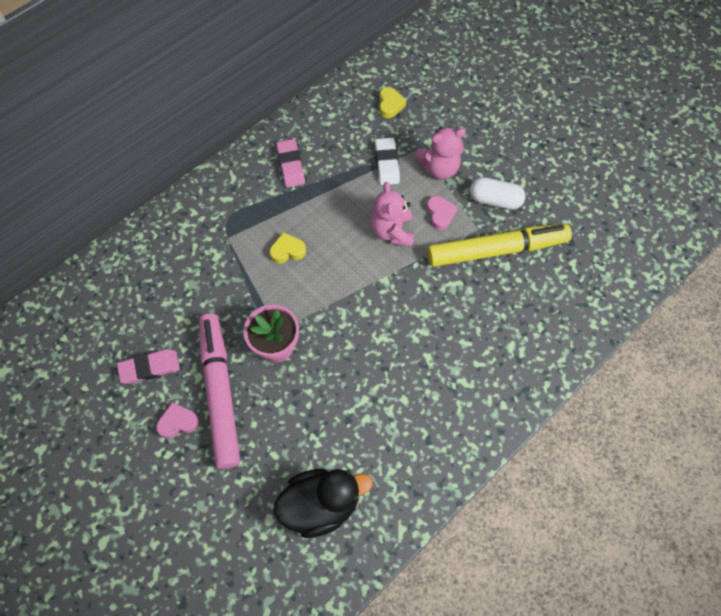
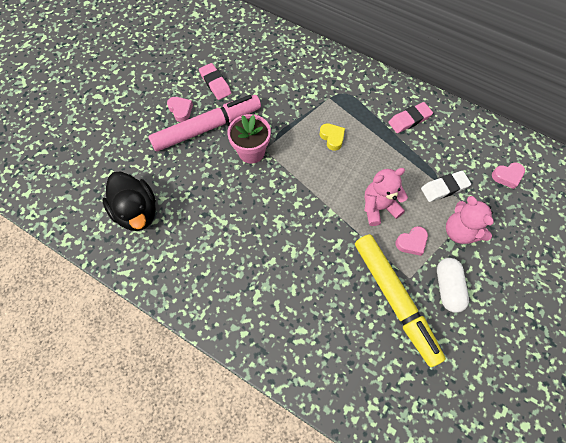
camera: 75 degrees right, 0 degrees up
yellow heart [379,87,406,118] -> pink heart [492,163,525,189]

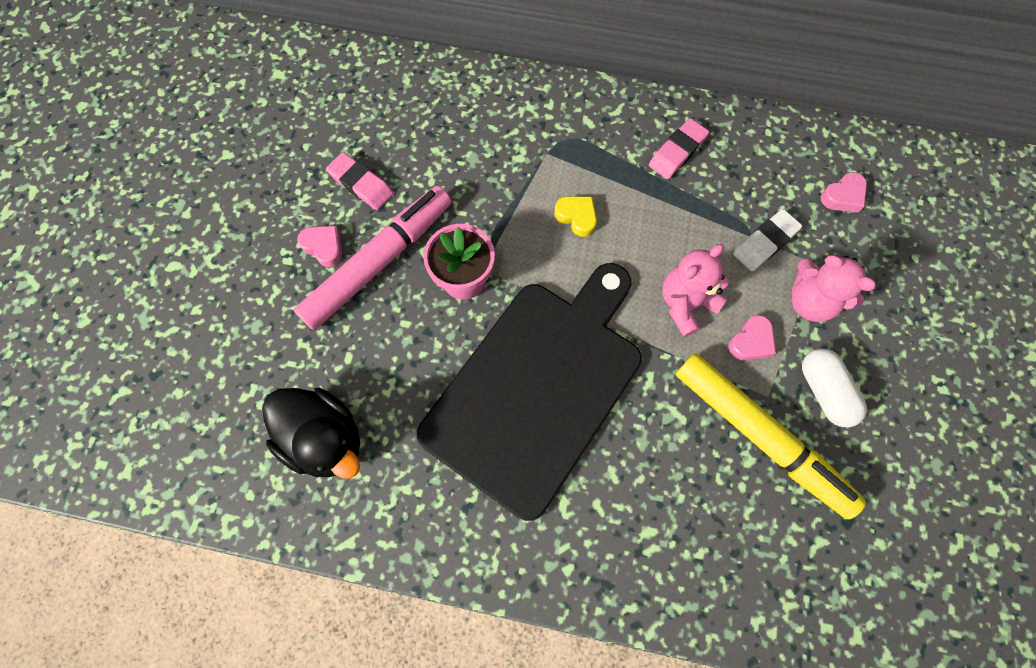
camera: 20 degrees left, 5 degrees up
none -> black cutting board [417,263,642,521]

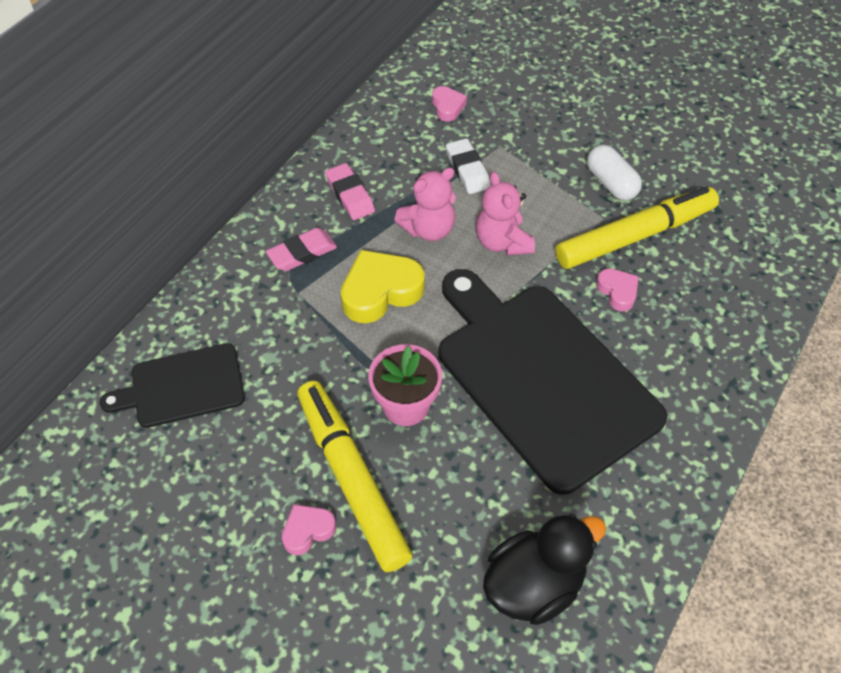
camera: 70 degrees left, 15 degrees down
pink marker [294,186,451,330] -> yellow marker [297,381,412,572]
pink eraser [326,152,393,210] -> pink eraser moved to [266,228,337,271]
yellow heart [554,196,597,237] -> yellow heart [341,250,425,323], size x1.84
pink heart [728,315,776,360] -> pink heart moved to [596,268,639,311]
pink teddy bear [792,255,876,322] -> pink teddy bear moved to [394,168,456,241]
white capsule [802,349,867,428] -> white capsule turned 60 degrees clockwise [587,145,642,200]
none -> black cutting board [100,343,245,428]

